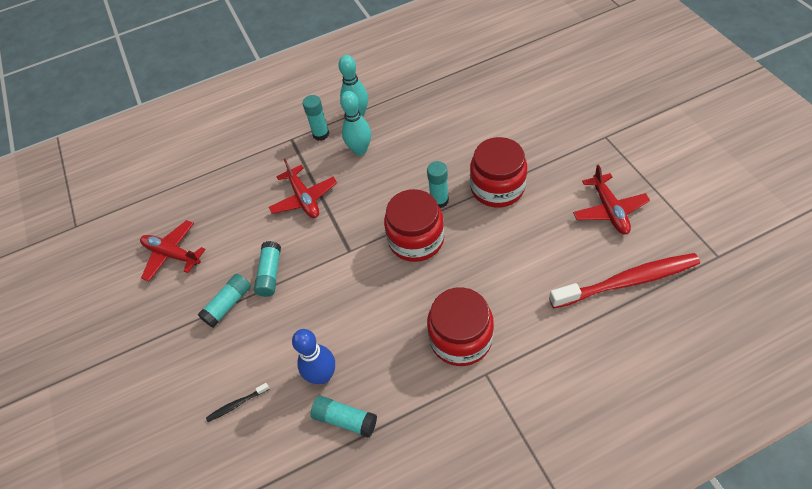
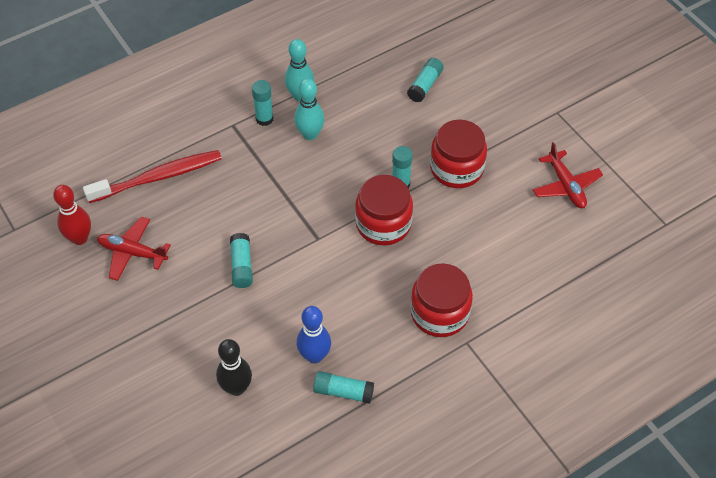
camera: 15 degrees left, 0 degrees up
turquoise glue stick [198,274,251,328] -> turquoise glue stick moved to [407,58,444,103]
black toothbrush [206,383,269,422] -> black bowling pin [216,339,252,396]
red plane [269,159,337,218] -> none
red toothbrush [549,253,700,308] -> red toothbrush moved to [83,150,222,203]
none -> red bowling pin [53,185,91,245]

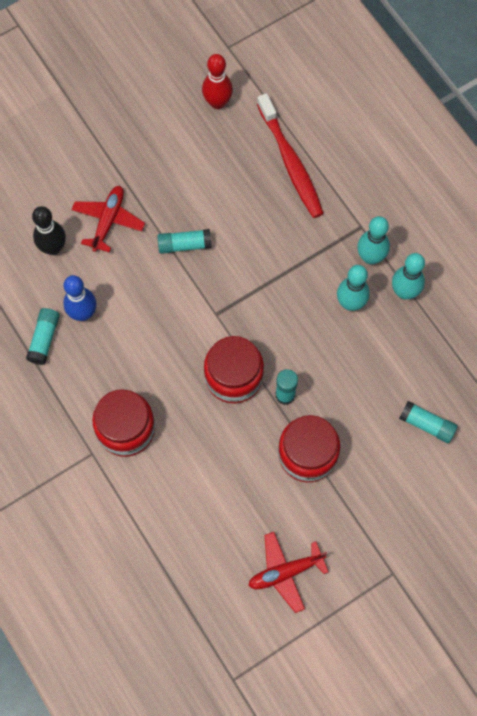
camera: 90 degrees right, 15 degrees up
red plane [97,217,171,281] -> red plane moved to [72,186,145,252]
turquoise glue stick [252,80,274,126] -> turquoise bowling pin [357,216,390,265]

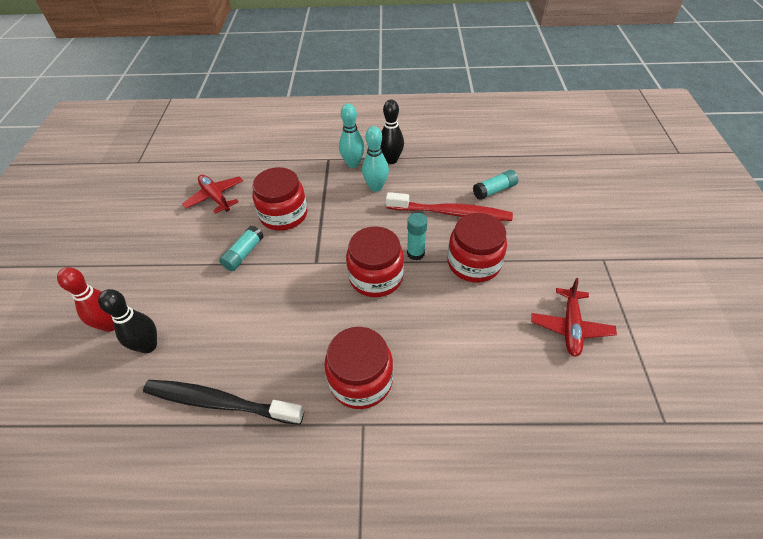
camera: 55 degrees left, 20 degrees down
turquoise glue stick [26,308,60,365] -> black toothbrush [143,380,304,425]
blue bowling pin [63,275,96,321] -> none
red plane [72,186,145,252] -> red plane moved to [182,175,243,214]
red bowling pin [202,54,233,109] -> red bowling pin moved to [57,267,115,332]
red toothbrush [257,93,324,218] -> red toothbrush moved to [386,192,513,221]
turquoise bowling pin [392,253,425,300] -> black bowling pin [381,99,404,164]
none -> red jar [252,167,307,231]

